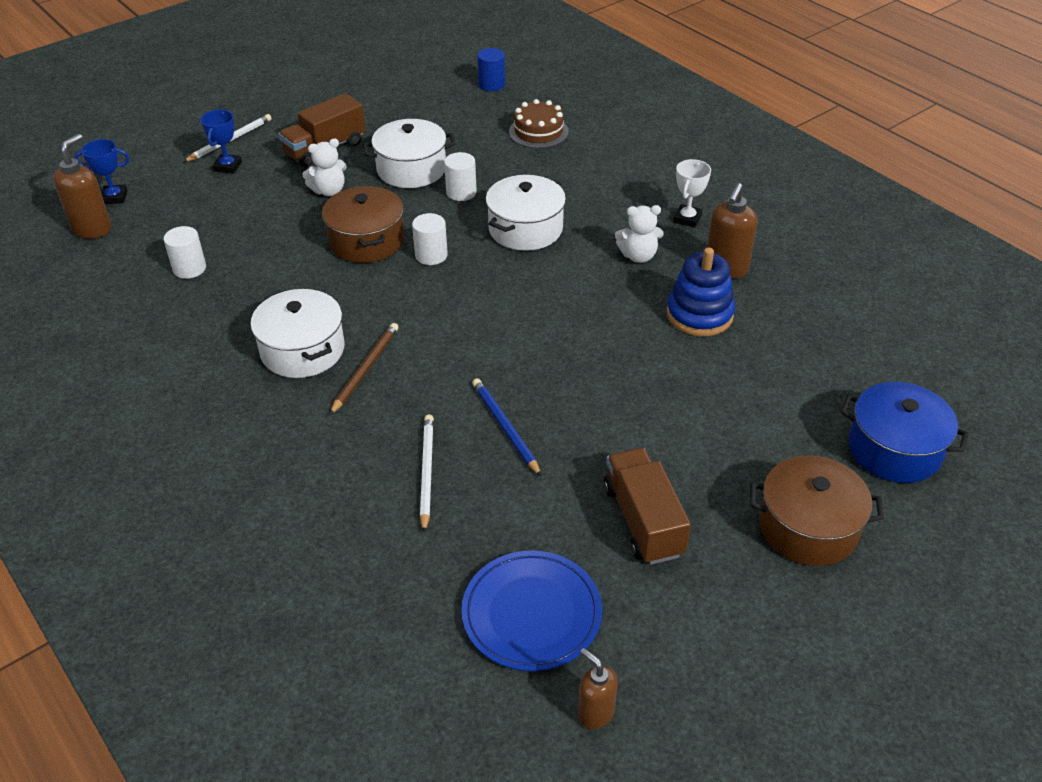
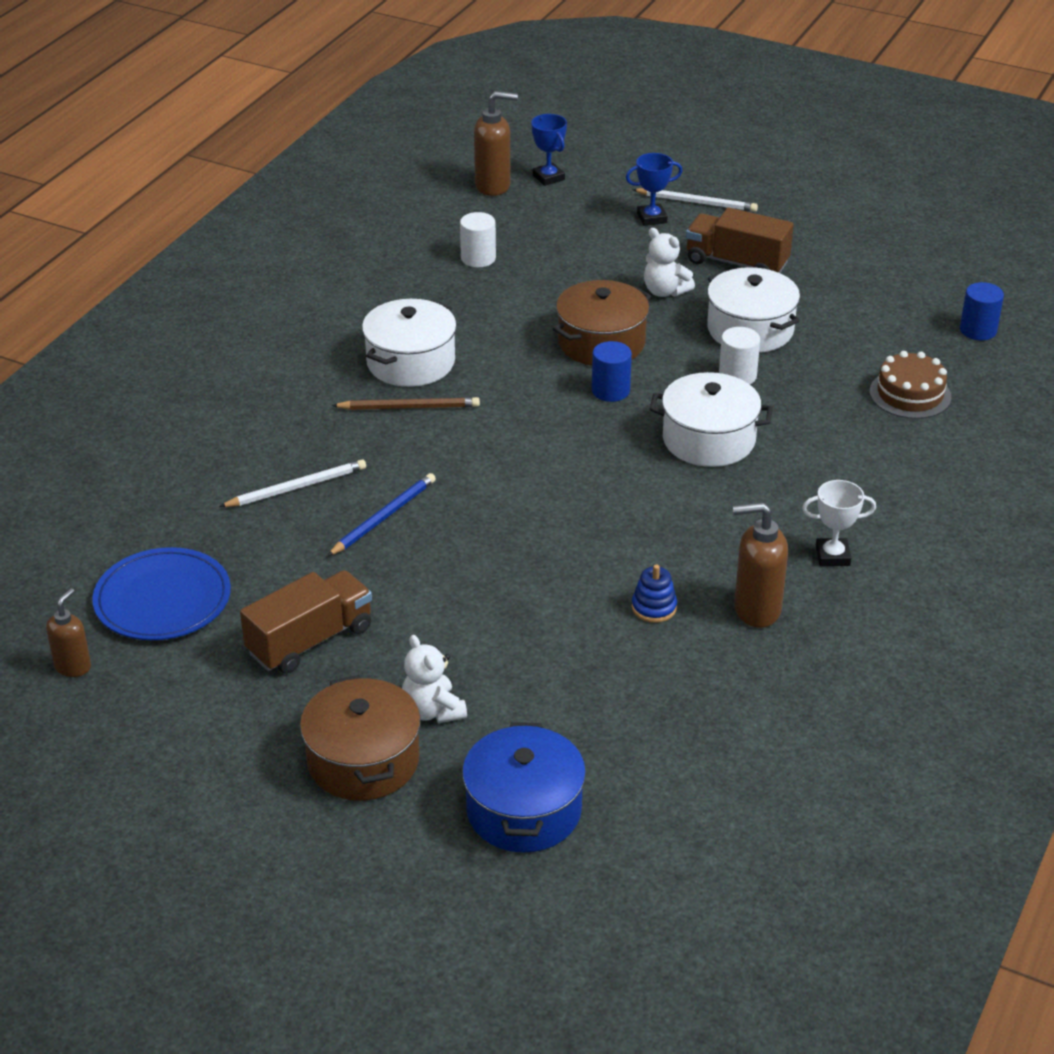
camera: 65 degrees right, 5 degrees down
white cylinder [412,213,448,265] -> blue cylinder [592,341,632,402]
white teddy bear [615,205,664,263] -> white teddy bear moved to [402,635,467,723]
blue stacking toy [666,248,735,336] -> blue stacking toy [632,565,677,623], size x0.54

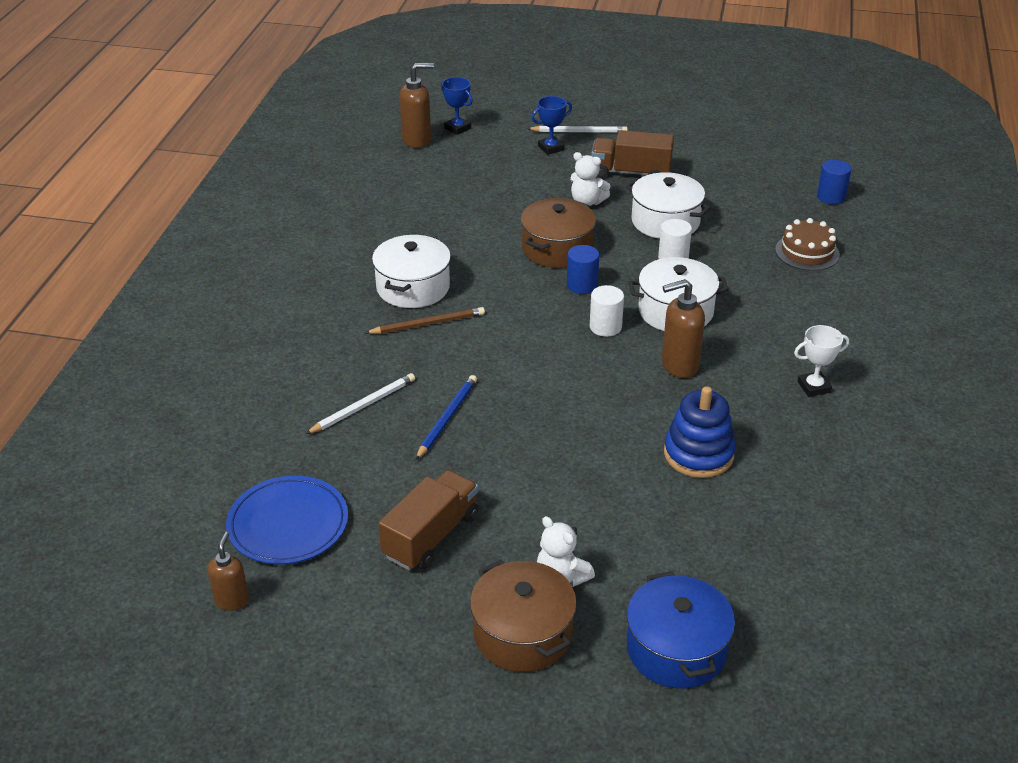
camera: 15 degrees left, 0 degrees up
white cylinder [460,212,496,267] -> white cylinder moved to [590,285,624,337]
blue stacking toy [632,565,677,623] -> blue stacking toy [664,386,736,478], size x1.86
brown soap dispenser [733,502,788,628] -> brown soap dispenser moved to [662,279,705,378]

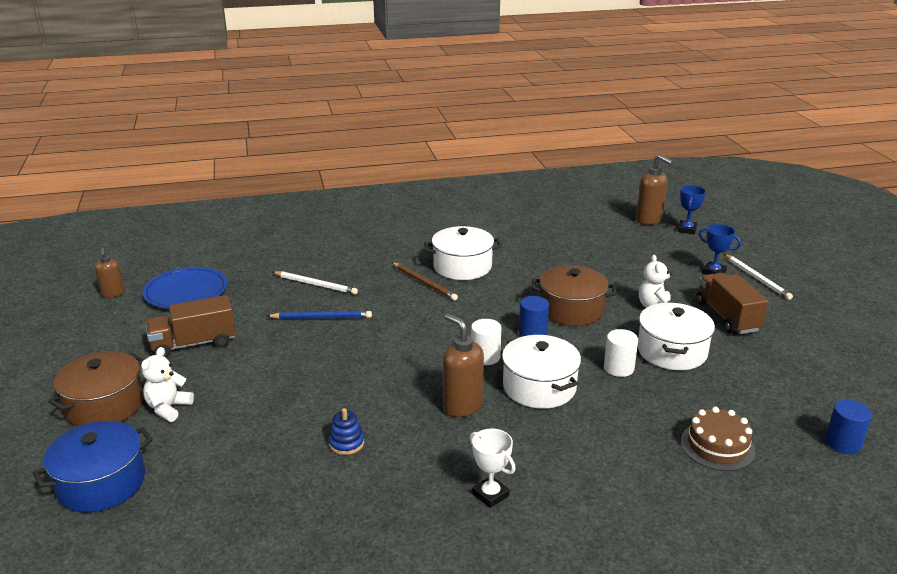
camera: 65 degrees right, 10 degrees down
brown soap dispenser [207,532,249,611] -> brown soap dispenser turned 90 degrees clockwise [95,248,124,298]
brown truck [378,470,479,570] -> brown truck turned 150 degrees clockwise [145,295,236,358]
blue stacking toy [664,386,736,478] -> blue stacking toy [329,408,364,455], size x0.54

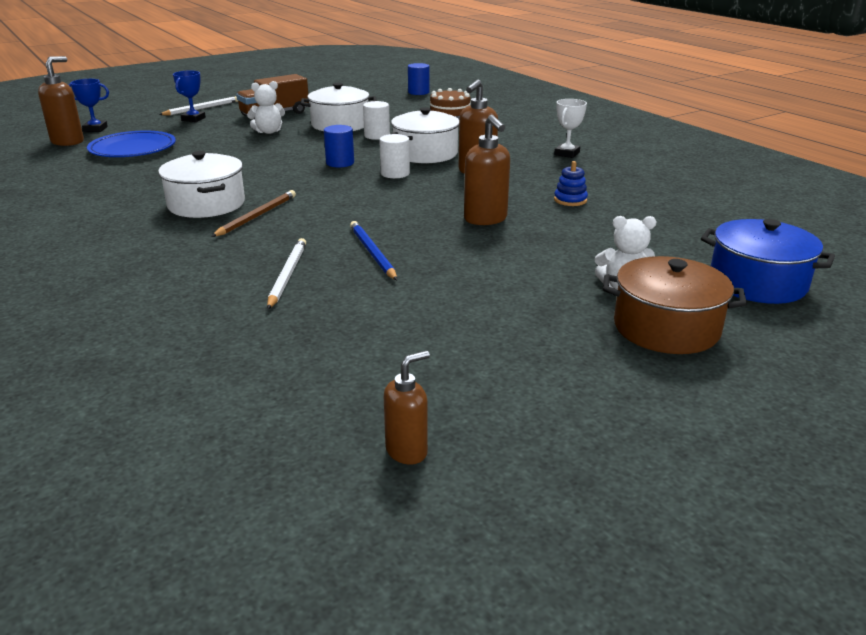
camera: 110 degrees left, 0 degrees up
blue plate [142,267,228,309] -> blue plate moved to [87,131,176,157]
brown truck [145,295,236,358] -> none
brown pot [532,265,616,326] -> none
none -> brown soap dispenser [464,115,510,225]

